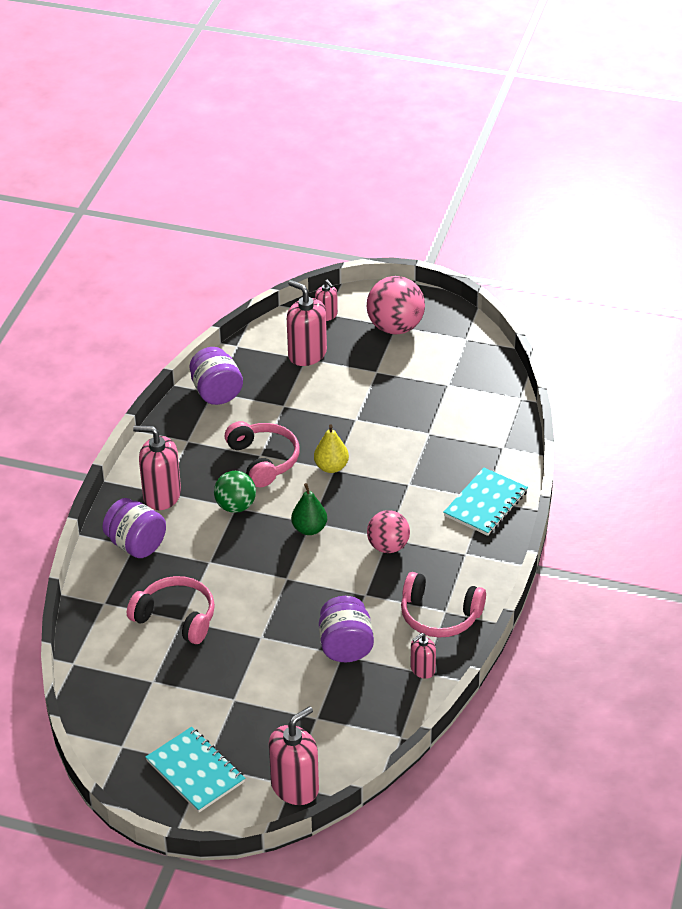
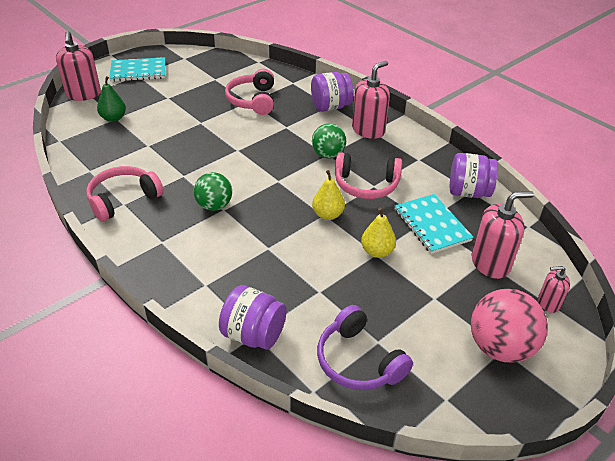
camera: 120 degrees right, 0 degrees up
pink headphones [127,576,215,644] -> pink headphones turned 120 degrees clockwise [225,69,274,115]
green pear [291,483,327,535] -> green pear moved to [97,76,126,122]
purple jar [319,596,374,662] -> purple jar moved to [219,285,287,350]
pink ball [367,510,410,553] -> green ball [194,172,232,211]
pink soap dispenser [411,633,436,679] -> none
turquoise notebook [443,468,528,536] -> turquoise notebook moved to [395,194,474,254]
none -> purple headphones [317,305,413,390]
none -> yellow pear [361,207,396,258]

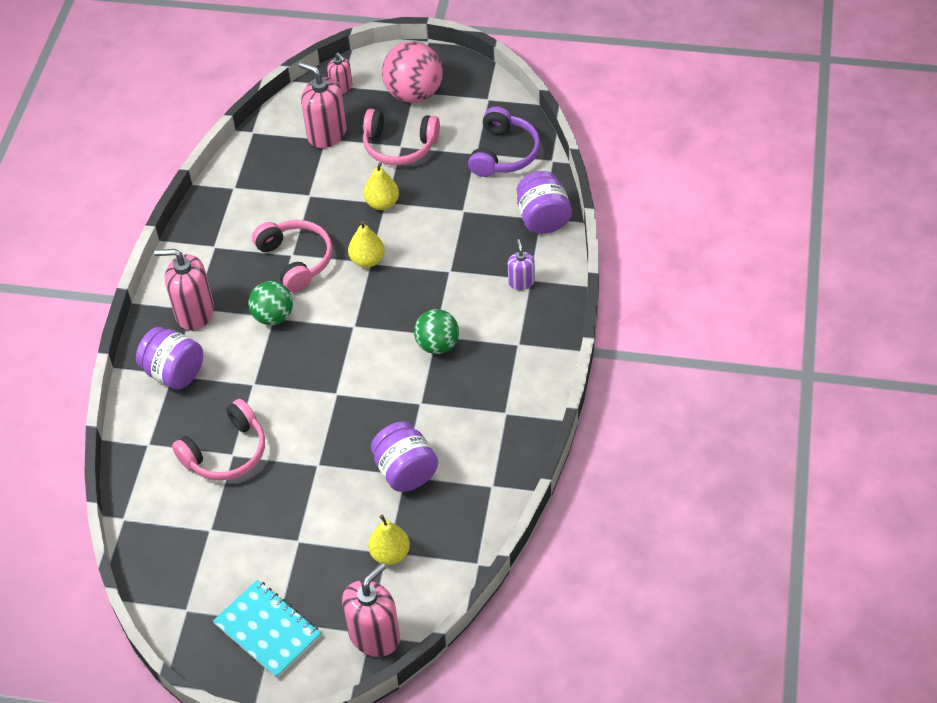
camera: 125 degrees left, 10 degrees up
pink headphones [86,166,164,222] -> pink headphones moved to [363,109,440,165]
green pear [97,76,126,122] -> yellow pear [368,515,410,565]
turquoise notebook [395,194,474,254] -> none
purple jar [450,153,498,198] -> purple jar moved to [371,421,438,492]
none -> purple soap dispenser [508,239,535,290]

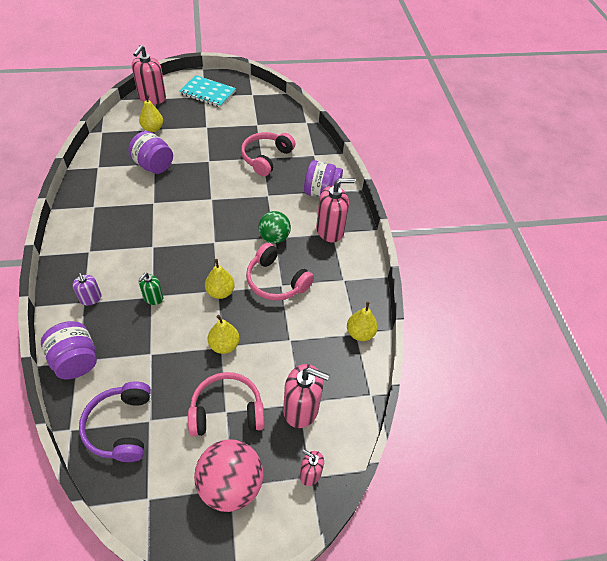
camera: 155 degrees right, 0 degrees up
green ball [414,309,459,354] -> none
none -> green soap dispenser [139,273,163,305]
none -> yellow pear [347,302,378,341]

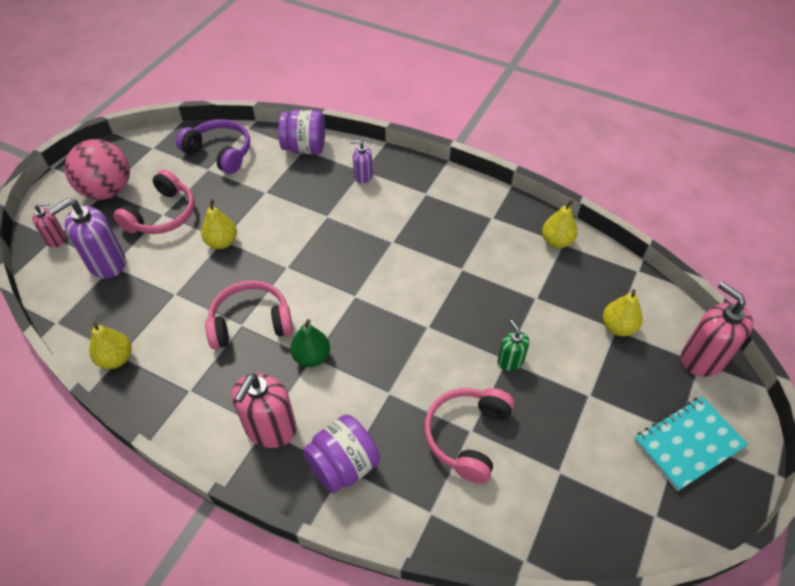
camera: 130 degrees right, 0 degrees up
purple jar [128,131,173,174] -> none
green soap dispenser [139,273,163,305] -> green soap dispenser moved to [498,320,530,371]
yellow pear [205,259,235,299] -> yellow pear moved to [542,200,578,248]
pink headphones [241,132,295,176] -> pink headphones turned 135 degrees counterclockwise [424,388,514,483]
green ball [258,211,291,244] -> green pear [290,319,330,367]
pink soap dispenser [283,364,329,428] -> purple soap dispenser [48,198,126,279]

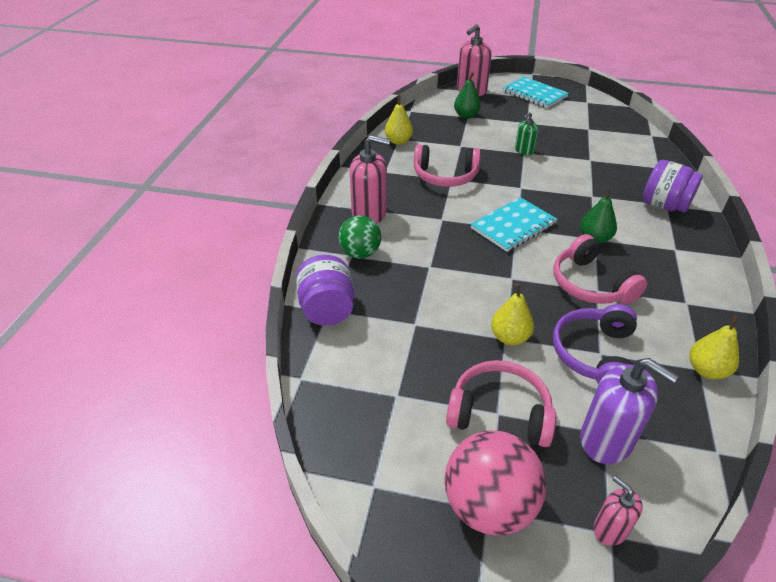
camera: 105 degrees left, 10 degrees down
purple headphones [176,119,250,174] -> purple headphones moved to [553,304,637,385]
pink soap dispenser [232,373,297,448] -> pink soap dispenser moved to [350,135,390,223]
purple soap dispenser [350,140,373,184] -> green ball [338,215,381,259]
pink headphones [424,388,514,483] -> pink headphones moved to [414,144,481,187]
yellow pear [603,289,643,336] -> green pear [454,72,481,119]
none -> turquoise notebook [470,197,558,252]

